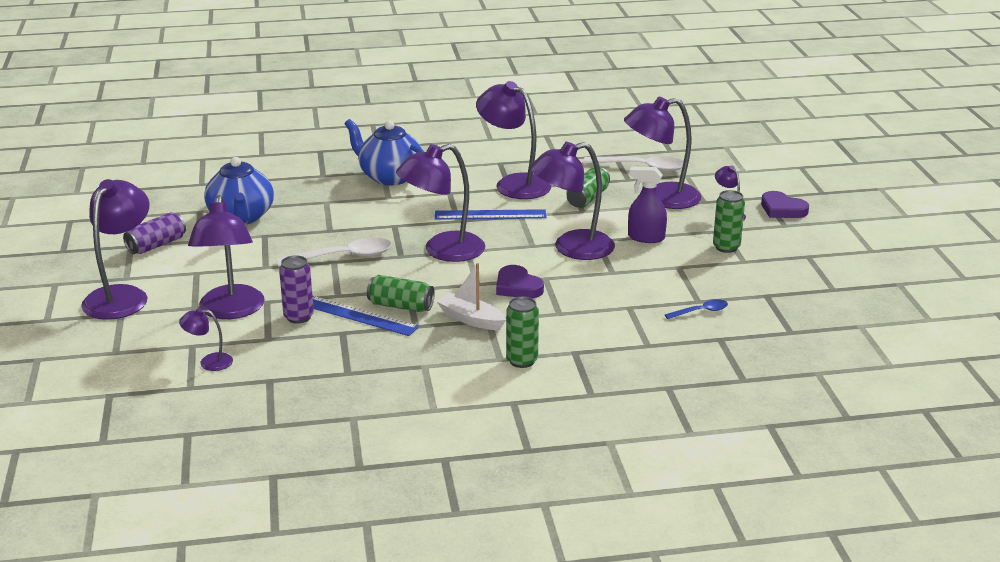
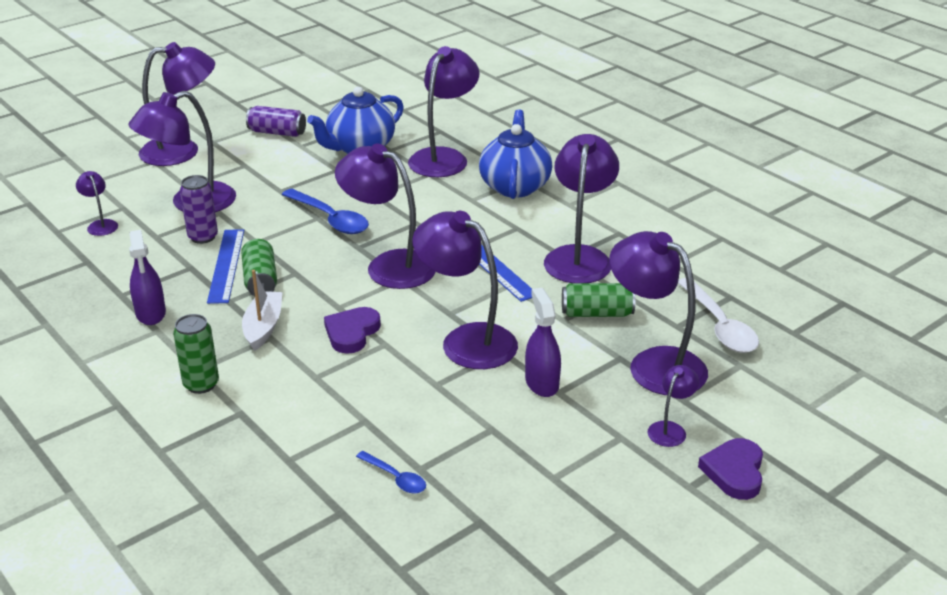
camera: 60 degrees right, 5 degrees up
white spoon [277,237,391,266] -> blue spoon [282,189,369,234]
green can [713,190,745,253] -> none
none -> purple spray bottle [129,230,166,325]
none -> purple lamp [408,46,480,177]

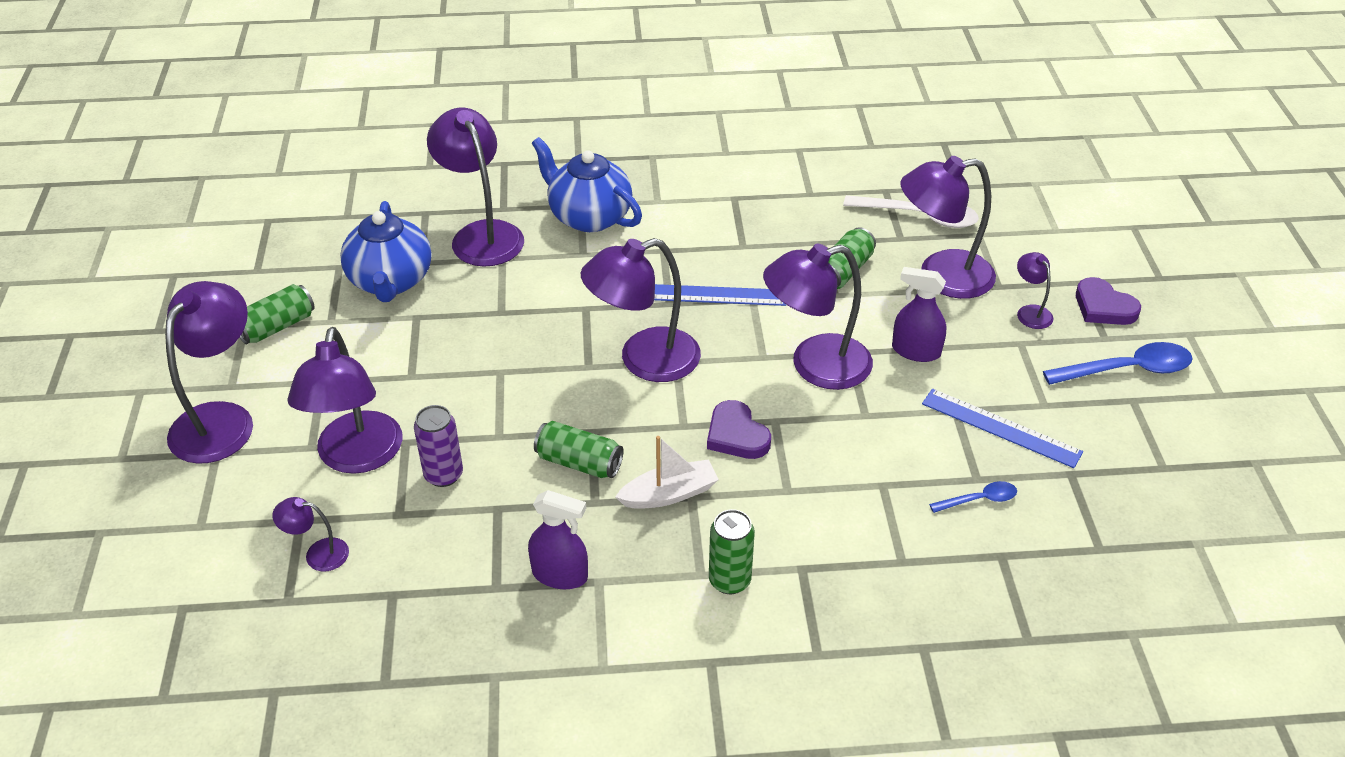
camera: 55 degrees left, 10 degrees up
blue ruler [207,229,244,304] -> blue ruler moved to [922,388,1083,468]
white boat [242,270,282,351] -> white boat turned 120 degrees clockwise [615,436,719,509]
purple can [246,106,306,137] -> green can [239,284,315,344]
blue spoon [282,189,369,234] -> blue spoon moved to [1043,342,1193,385]
purple lamp [544,134,619,283] -> none

